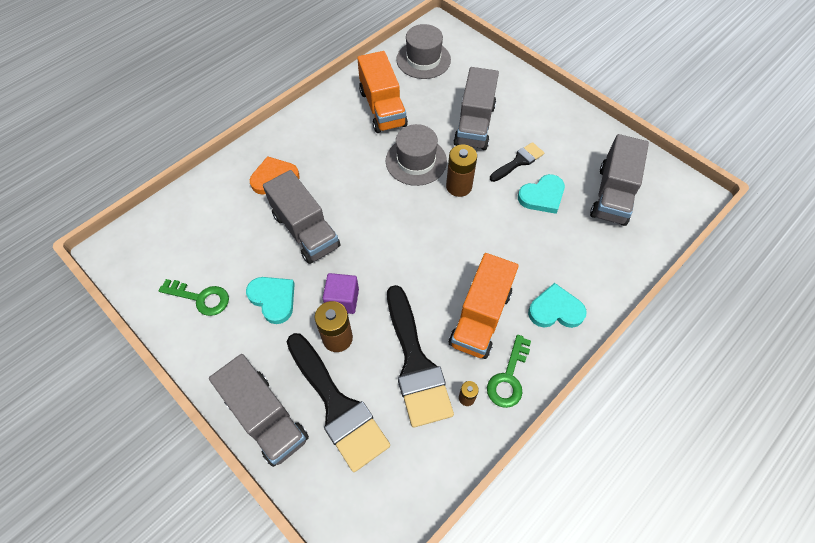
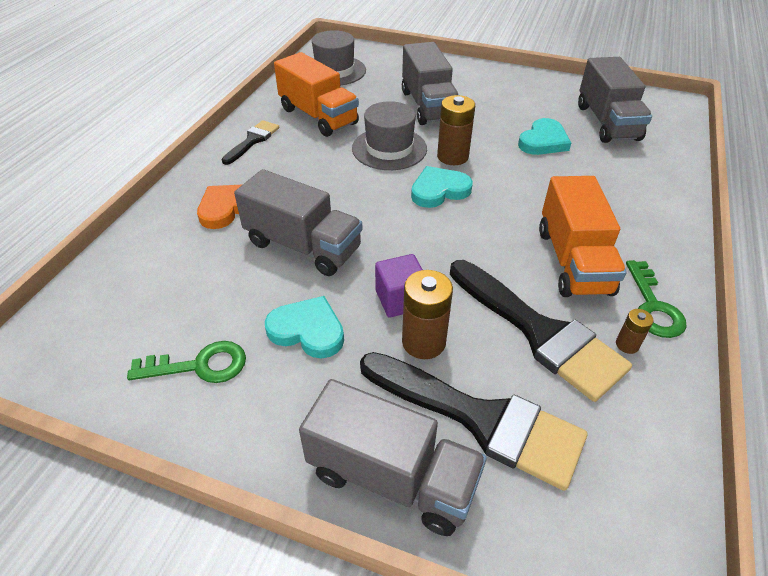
camera: 25 degrees left, 15 degrees down
black brush [490,142,544,182] -> black brush moved to [222,120,279,165]
turquoise heart [528,283,586,328] -> turquoise heart moved to [411,166,473,208]

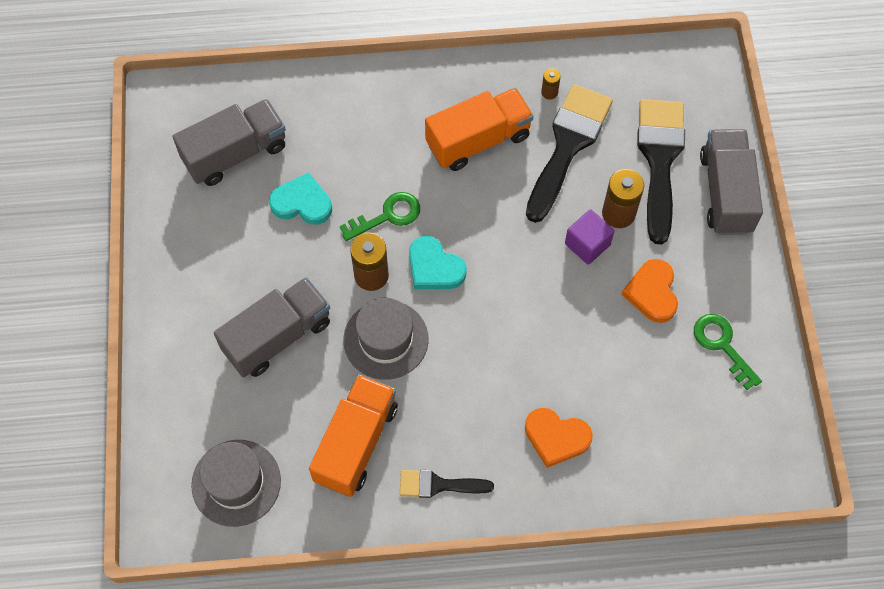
camera: 115 degrees left, 20 degrees up
grey truck [234,169,363,276] -> none
turquoise heart [265,296,344,358] -> orange heart [621,259,678,323]
green key [626,260,687,338] -> green key moved to [340,192,420,241]

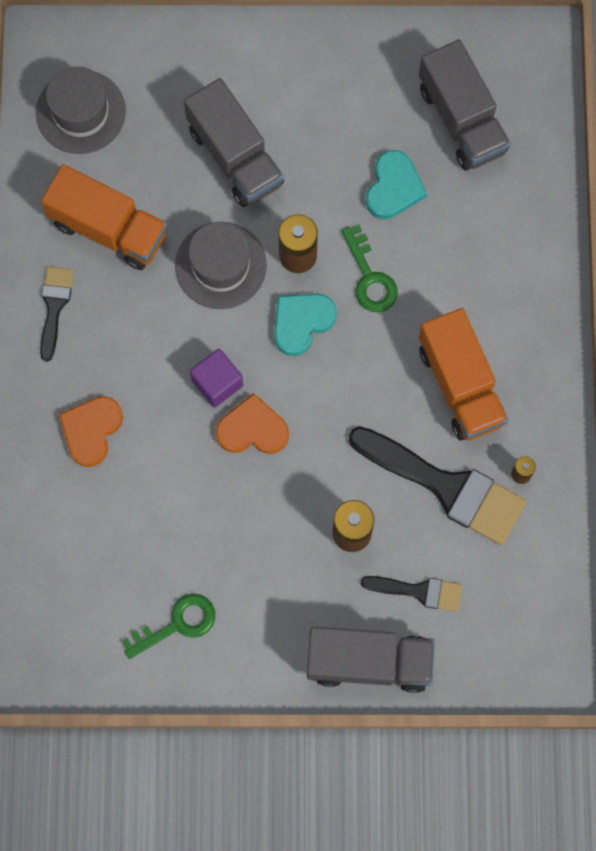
camera: 95 degrees right, 10 degrees up
purple cube [565,209,614,265] -> purple cube moved to [190,349,243,408]
orange heart [621,259,678,323] -> orange heart moved to [216,393,289,454]
black brush [637,99,685,244] -> black brush [361,576,462,612], size x0.53

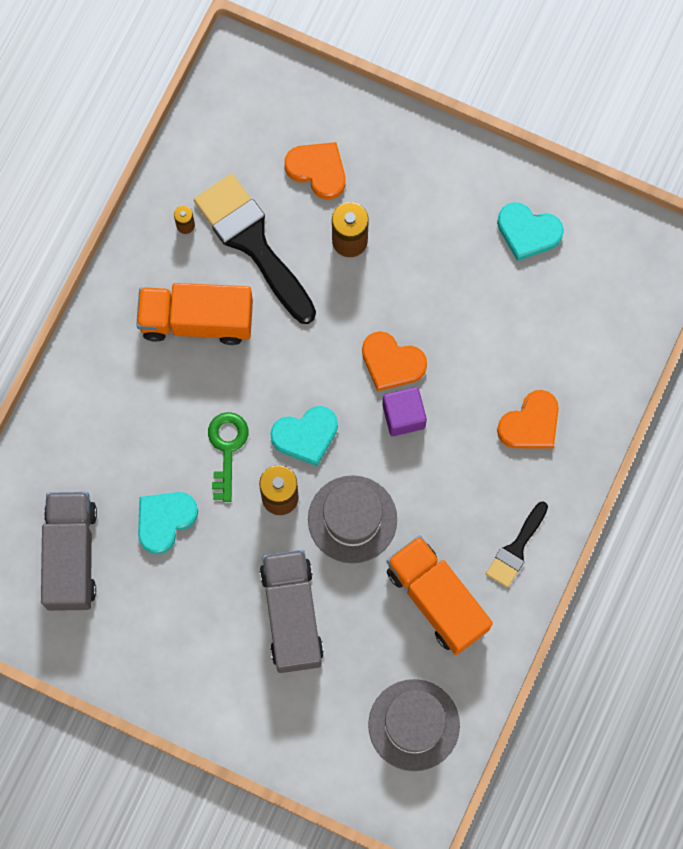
camera: 155 degrees left, 0 degrees up
green key [121,594,215,659] -> turquoise heart [497,202,564,261]
grey truck [307,627,435,693] -> none
black brush [361,576,462,612] -> orange heart [285,142,346,200]
orange truck [419,308,508,441] -> orange truck turned 90 degrees counterclockwise [136,283,253,345]

